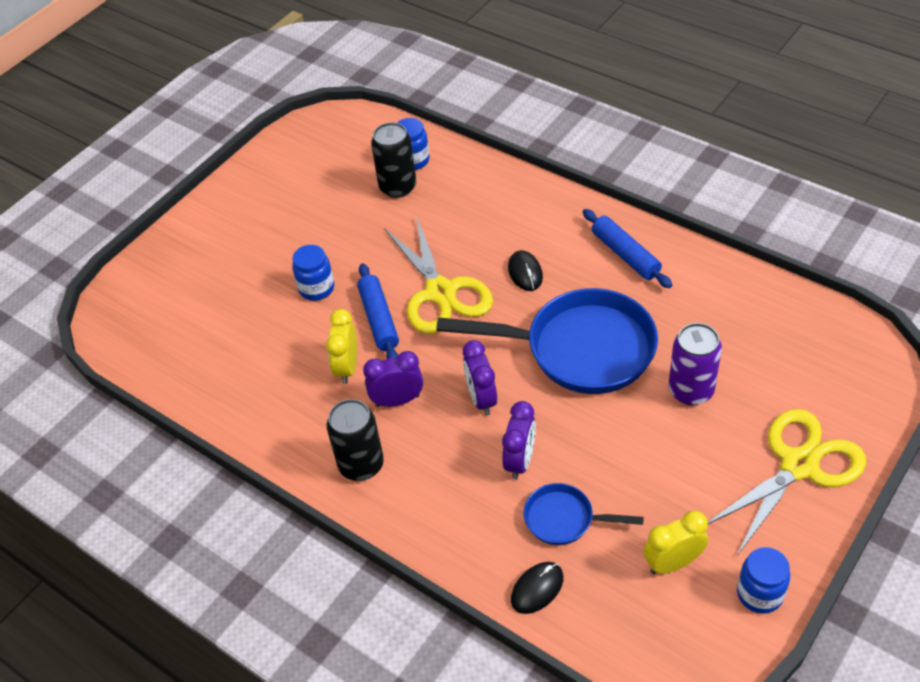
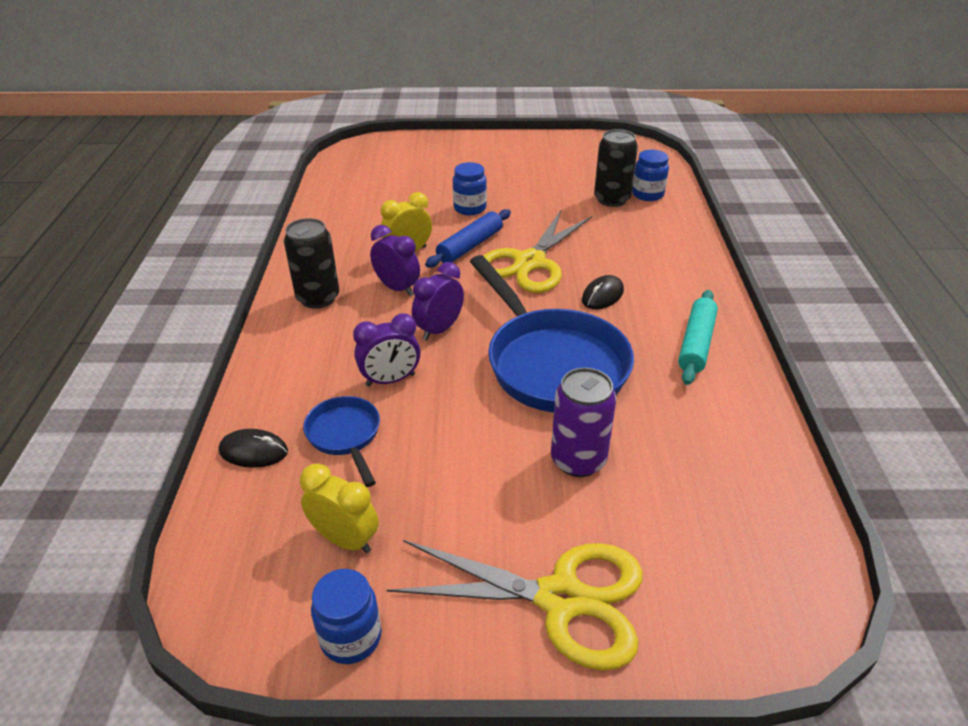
camera: 50 degrees right, 10 degrees down
blue rolling pin [583,209,672,288] -> turquoise rolling pin [678,290,718,385]

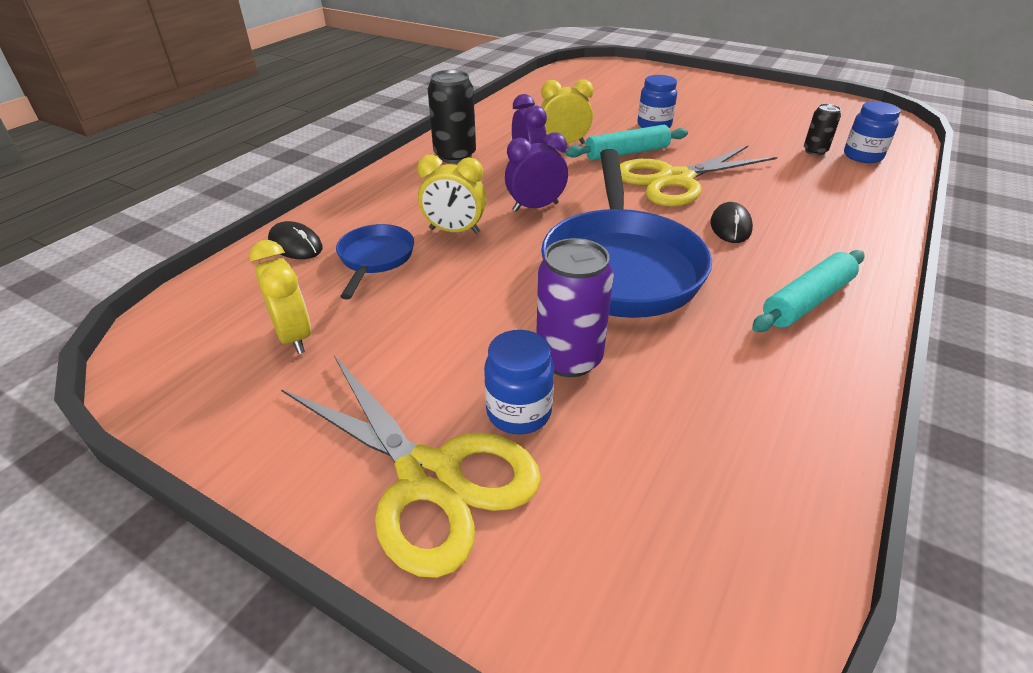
camera: 30 degrees right, 0 degrees up
blue jar [311,569,381,664] -> blue jar moved to [484,330,554,434]
purple clock [353,313,420,386] -> yellow clock [417,155,486,234]
blue rolling pin [425,209,511,268] -> turquoise rolling pin [565,125,688,161]
black mouse [582,275,624,309] -> black mouse turned 60 degrees counterclockwise [710,202,753,243]
black can [594,129,638,207] -> black can [804,104,841,156], size x0.57

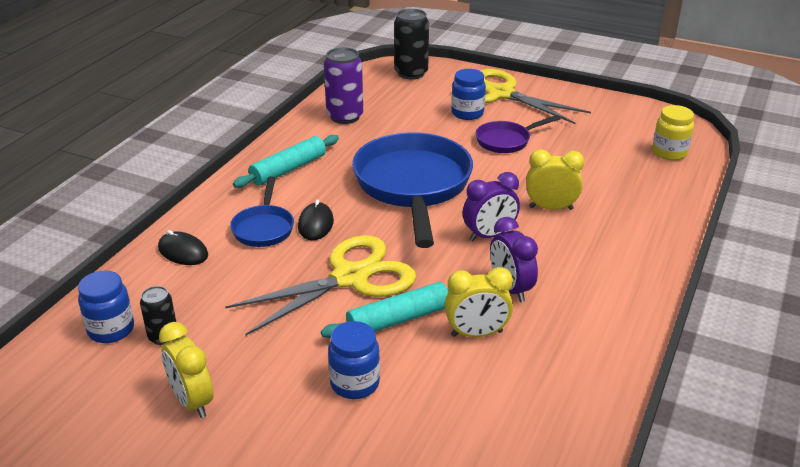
camera: 175 degrees right, 5 degrees down
yellow clock [249,240,311,354] -> yellow clock moved to [159,322,213,418]
black mouse [268,221,323,259] -> black mouse moved to [158,230,208,265]
blue pan [336,224,414,299] -> blue pan moved to [230,176,294,247]
black can [428,70,476,163] -> black can moved to [394,9,429,79]
purple can [536,238,614,377] -> purple can moved to [324,47,363,124]
none -> purple pan [476,115,561,153]
none -> yellow jar [652,105,694,160]

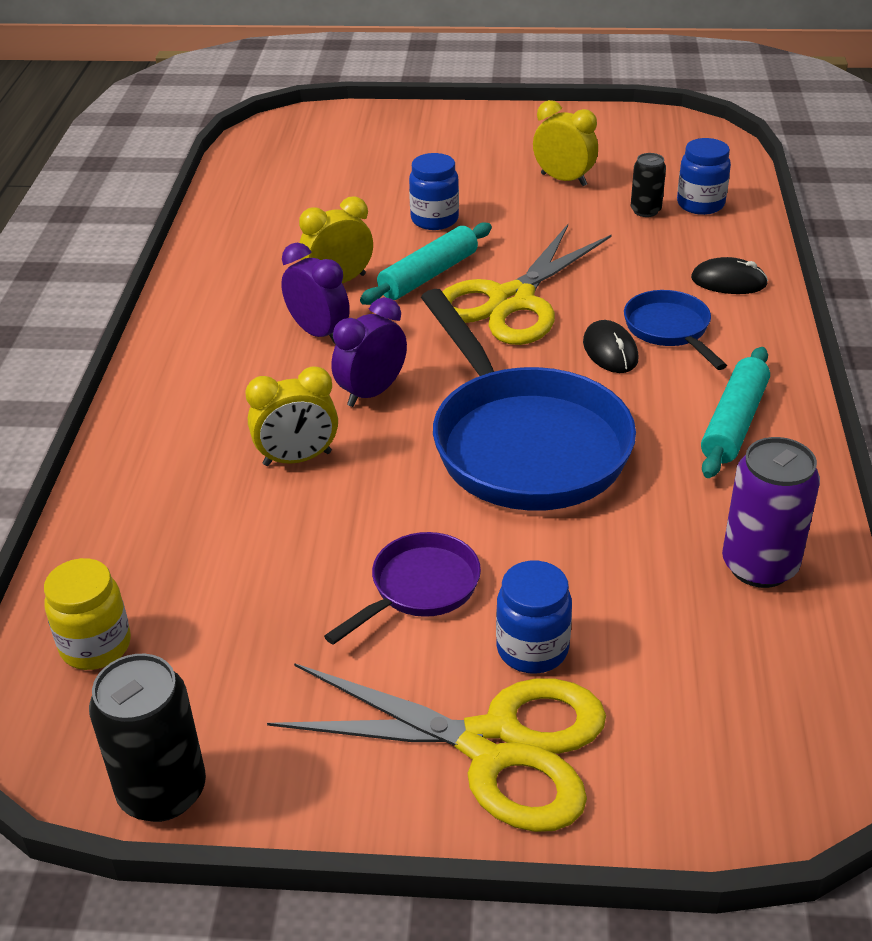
camera: 160 degrees right, 5 degrees up
black can [394,9,429,79] -> black can moved to [89,654,206,822]

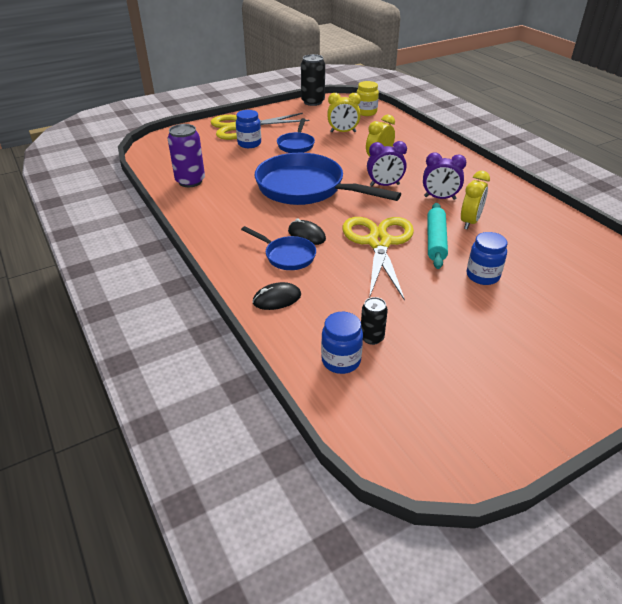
camera: 145 degrees right, 0 degrees up
purple pan [324,532,481,645] -> blue pan [277,118,315,153]
purple clock [331,297,407,407] -> purple clock turned 75 degrees clockwise [367,141,407,186]
yellow clock [533,100,598,186] -> yellow clock moved to [327,93,361,132]
turquoise rolling pin [701,347,770,478] -> none

